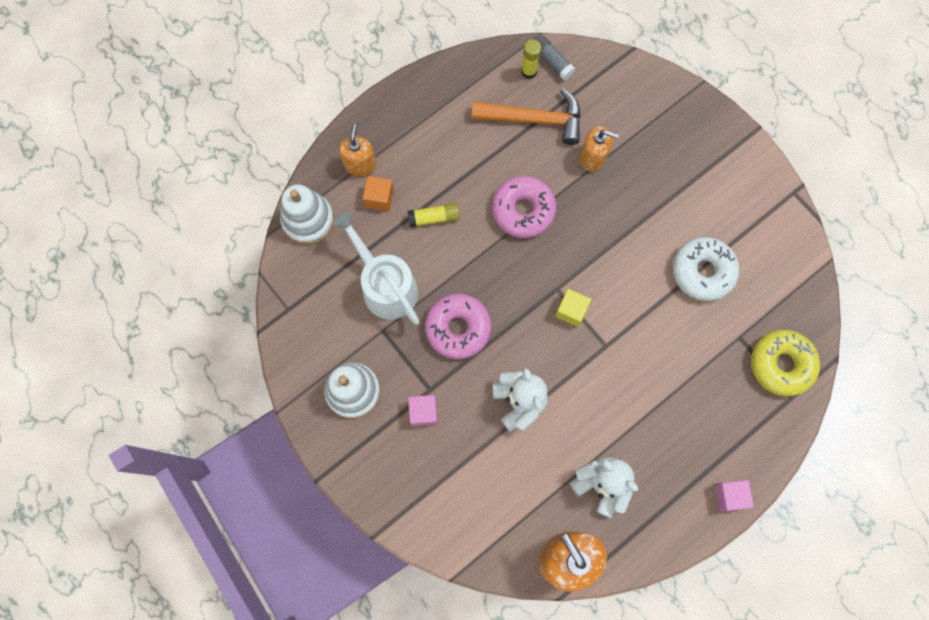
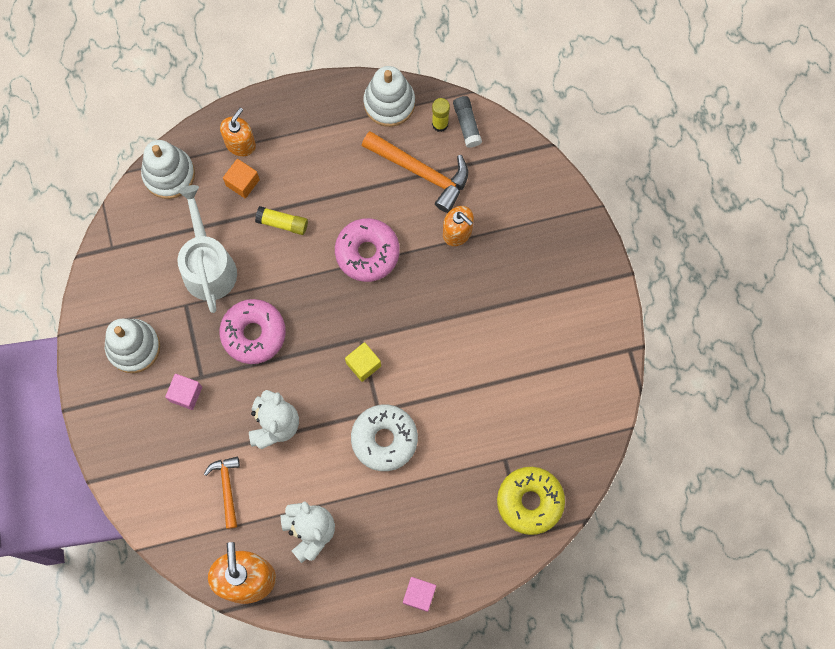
camera: 25 degrees right, 0 degrees up
white donut [673,237,739,301] -> white donut moved to [351,405,418,471]
none -> orange hammer [204,457,240,529]
none -> white stacking toy [363,66,415,127]

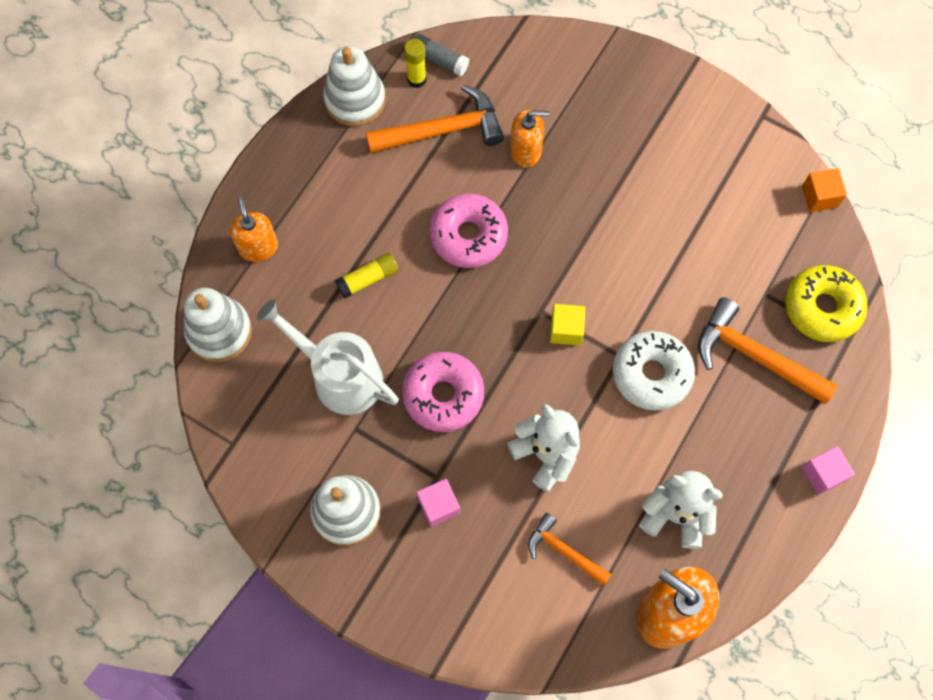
camera: 45 degrees left, 5 degrees down
orange cube [223,159,260,199] -> orange cube moved to [802,168,847,212]
none -> orange hammer [698,297,838,404]

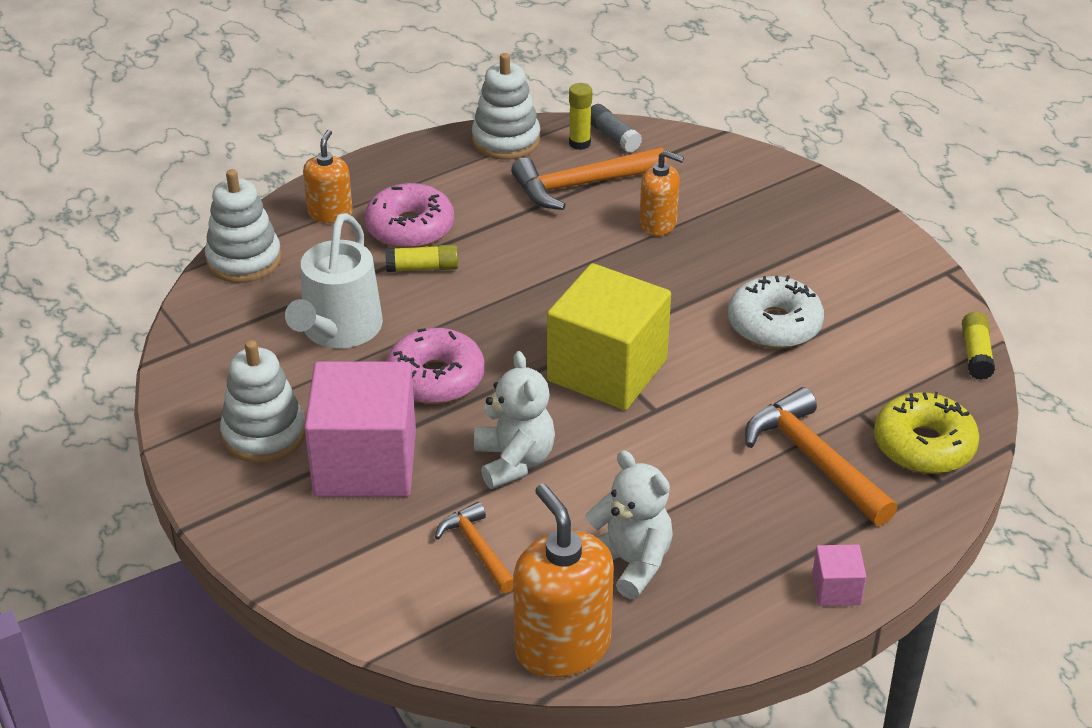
camera: 25 degrees right, 30 degrees down
white watering can [256,299,399,415] -> white watering can turned 135 degrees counterclockwise [285,213,383,348]
orange hammer [366,85,504,153] -> orange hammer turned 150 degrees clockwise [511,147,667,210]
pink cube [417,479,460,527] -> pink cube [304,361,416,497], size x2.38
pink donut [429,193,508,268] -> pink donut moved to [364,183,454,248]
yellow cube [550,304,586,345] -> yellow cube [547,263,671,410], size x2.38
white donut [613,331,695,411] -> white donut moved to [728,275,824,349]
orange cube [802,168,847,212] -> yellow glue stick [962,312,995,380]

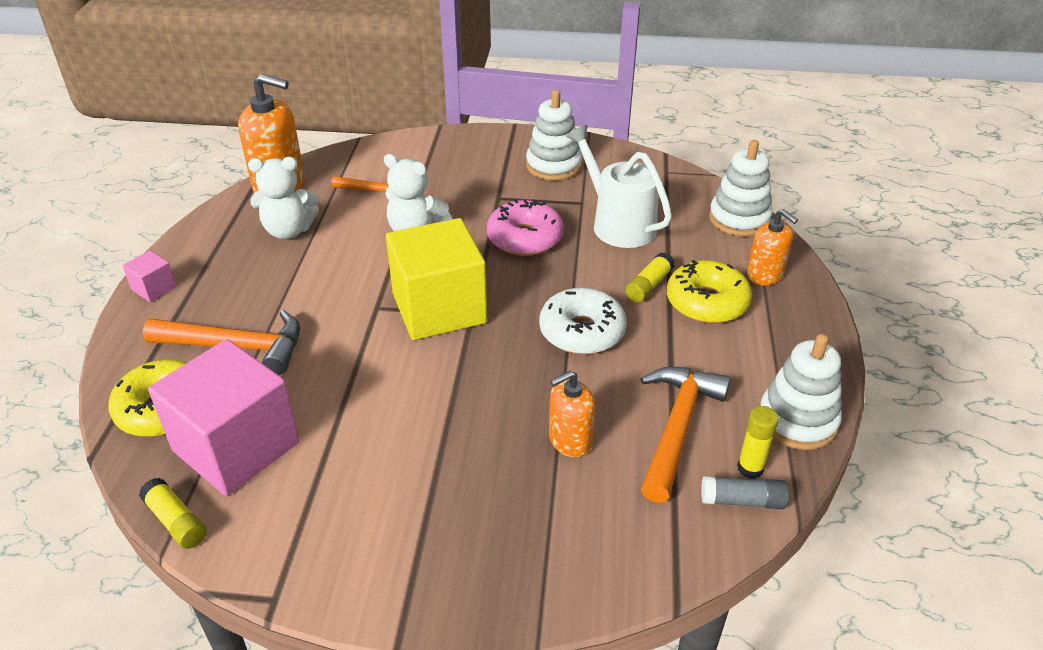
camera: 130 degrees right, 0 degrees up
pink cube [304,361,416,497] -> pink cube moved to [148,339,299,496]
pink donut [364,183,454,248] -> yellow donut [667,260,752,324]
white donut [728,275,824,349] -> white donut moved to [539,288,627,355]

